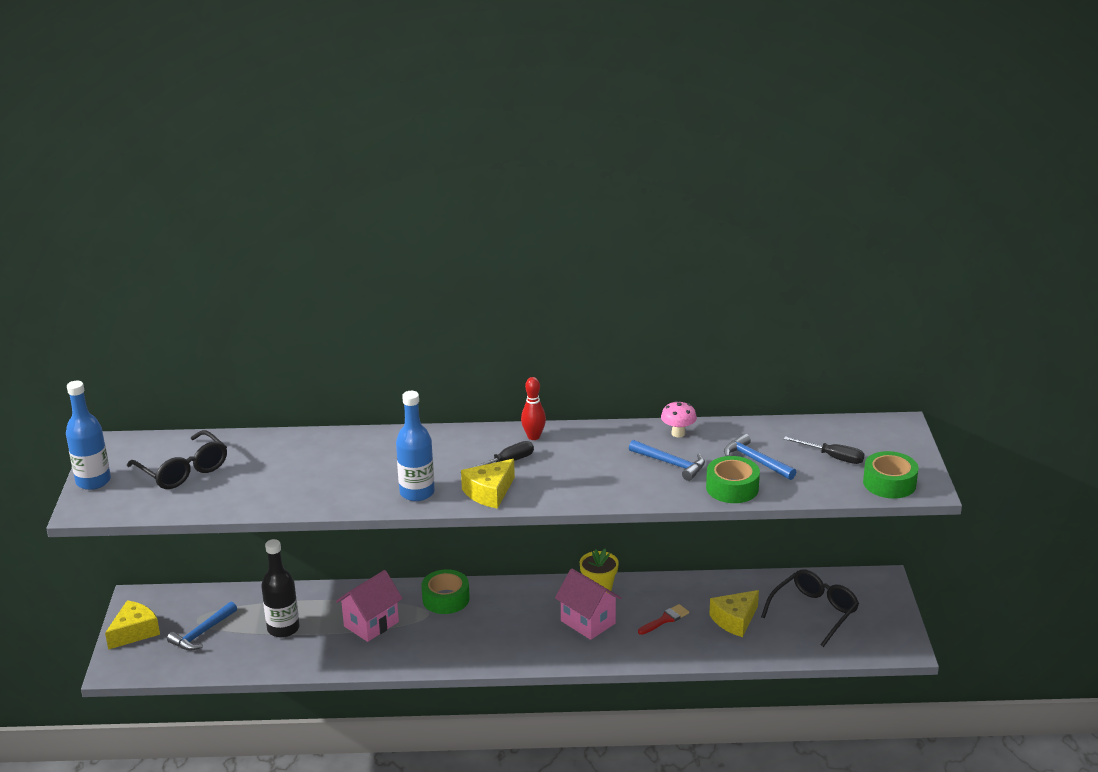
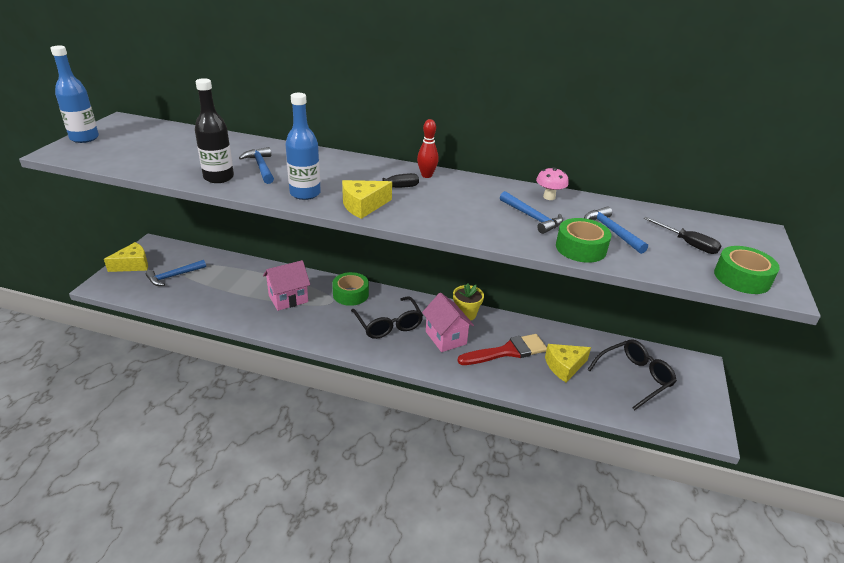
camera: 15 degrees right, 5 degrees up
black glasses [127,430,227,489] -> black glasses moved to [351,296,423,339]
black bottle [261,539,299,638] -> black bottle moved to [195,78,234,183]
red brush [638,604,689,635] -> red brush [457,334,547,365], size x1.87
none -> blue hammer [239,147,274,184]

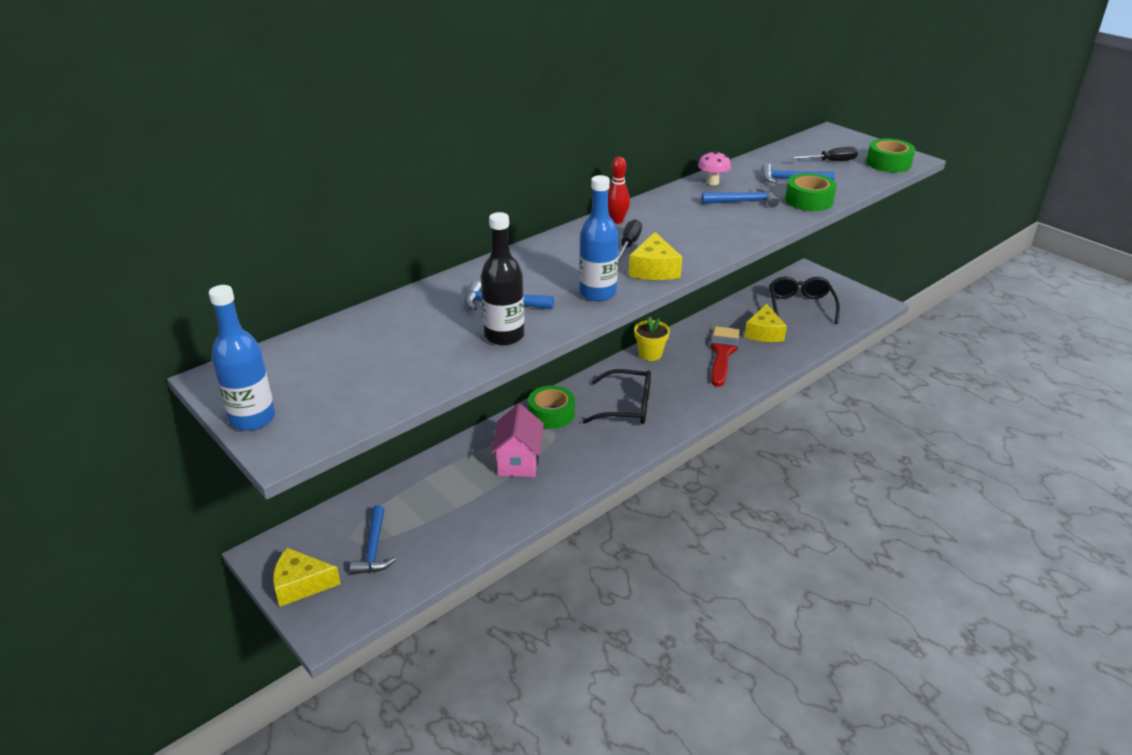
camera: 55 degrees left, 0 degrees up
yellow cheese [104,242,148,272] -> yellow cheese turned 90 degrees counterclockwise [273,548,341,607]
pink house [422,293,474,352] -> none

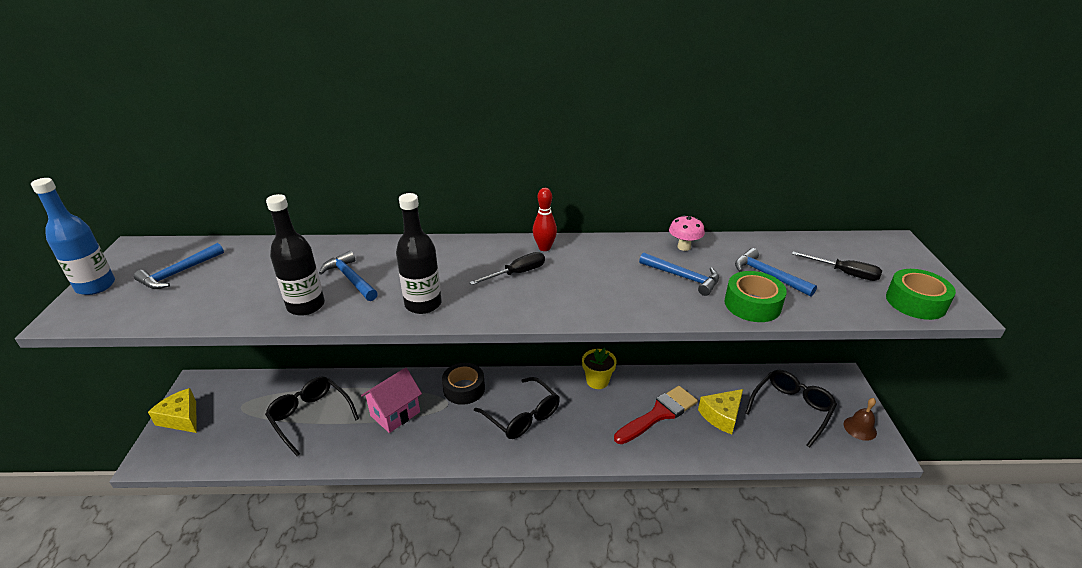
camera: 40 degrees right, 0 degrees up
blue hammer [350,505,396,574] -> blue hammer moved to [134,243,224,289]
green tape [528,385,575,429] -> black tape [442,363,485,405]
blue bottle [579,175,619,301] -> black bottle [396,193,441,314]
yellow cheese [629,232,682,280] -> none
none -> black glasses [265,376,359,456]
none -> brown bell [844,398,877,441]

